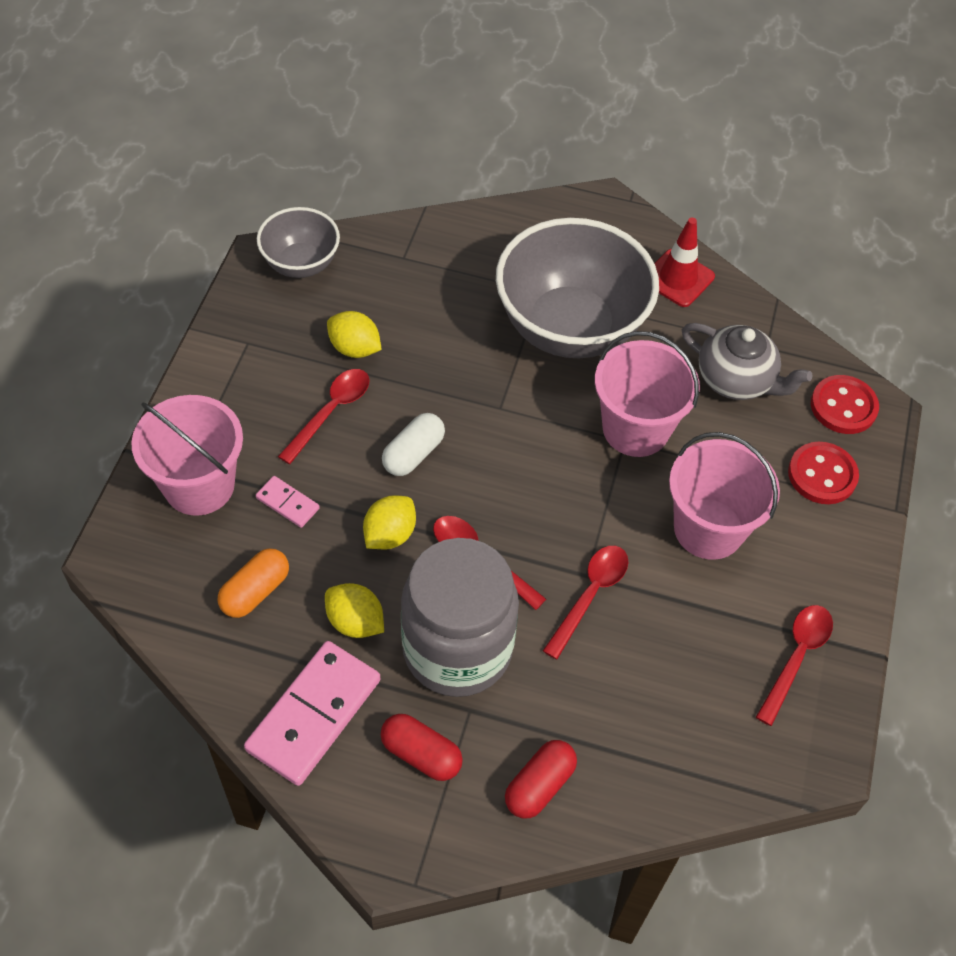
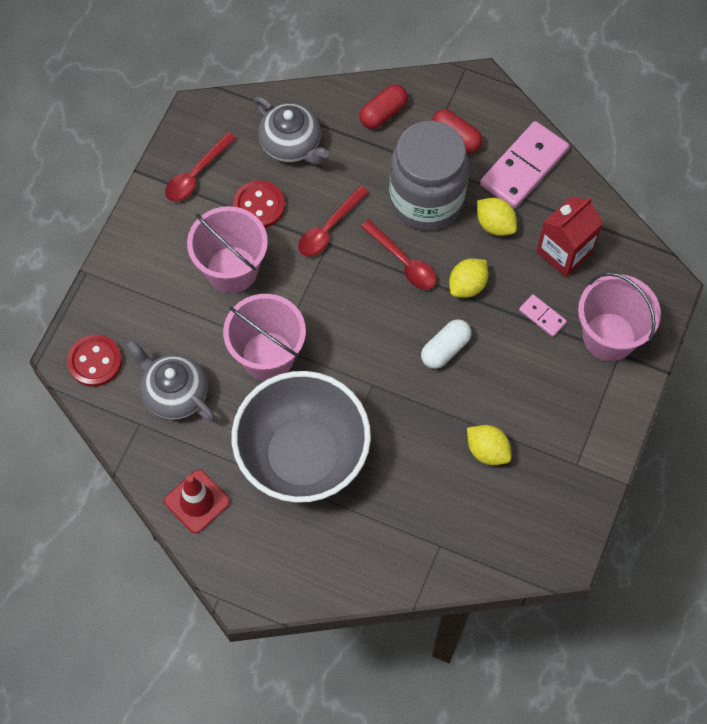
camera: 170 degrees left, 10 degrees up
orange capsule [218,548,289,618] -> red carton [536,196,603,277]
grey bowl [257,207,340,278] -> none
red spoon [278,369,369,464] -> none
red button [788,442,859,504] -> red button moved to [233,180,285,228]
none -> grey teapot [254,96,329,164]

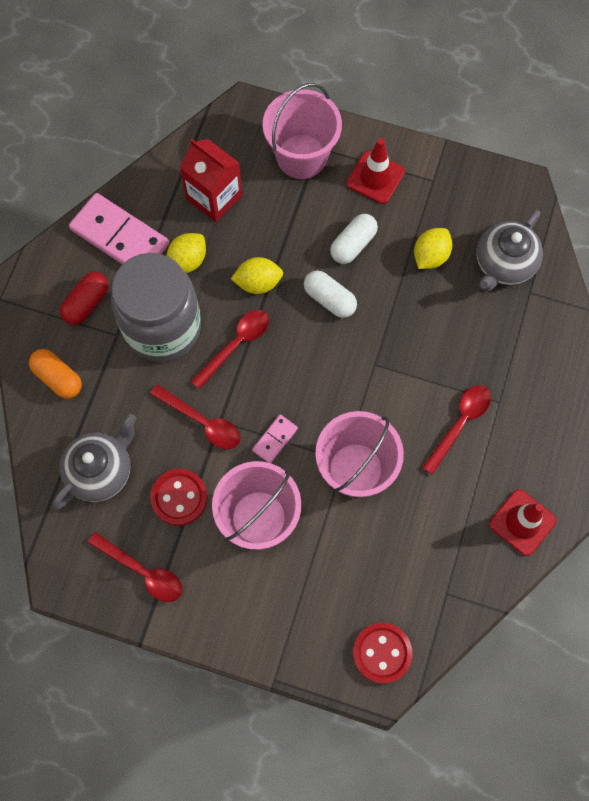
camera: 95 degrees left, 5 degrees up
grey teapot [126,340,215,421] -> grey teapot moved to [477,210,543,292]
grey bowl [232,371,371,503] -> red spoon [422,385,491,475]
red capsule [359,84,408,129] -> orange capsule [29,349,82,399]
yellow lemon [449,258,488,298] -> yellow lemon turned 45 degrees counterclockwise [231,257,283,294]
pink domino [519,294,567,337] -> pink domino moved to [252,415,298,463]
none -> white capsule [330,214,378,264]
none -> red traffic cone [346,138,405,204]

